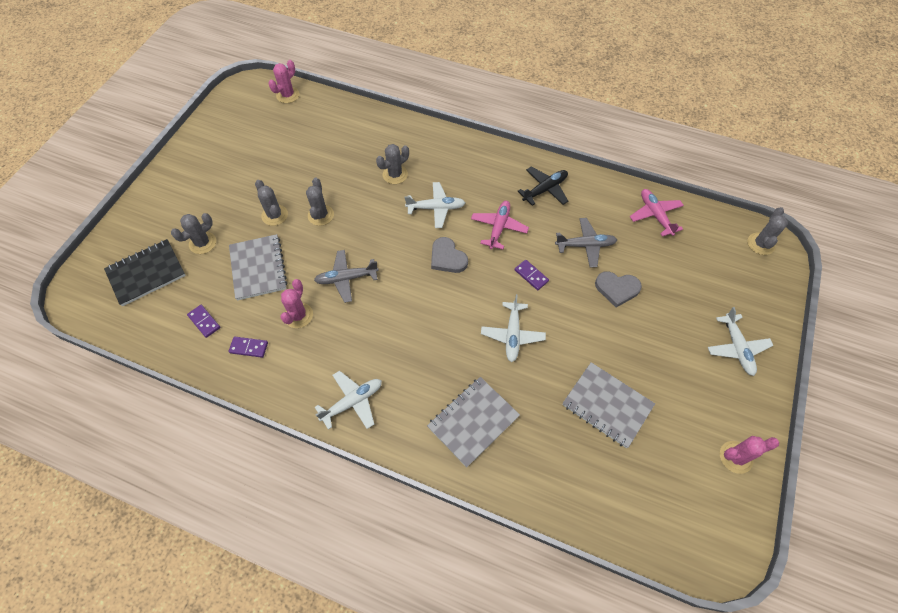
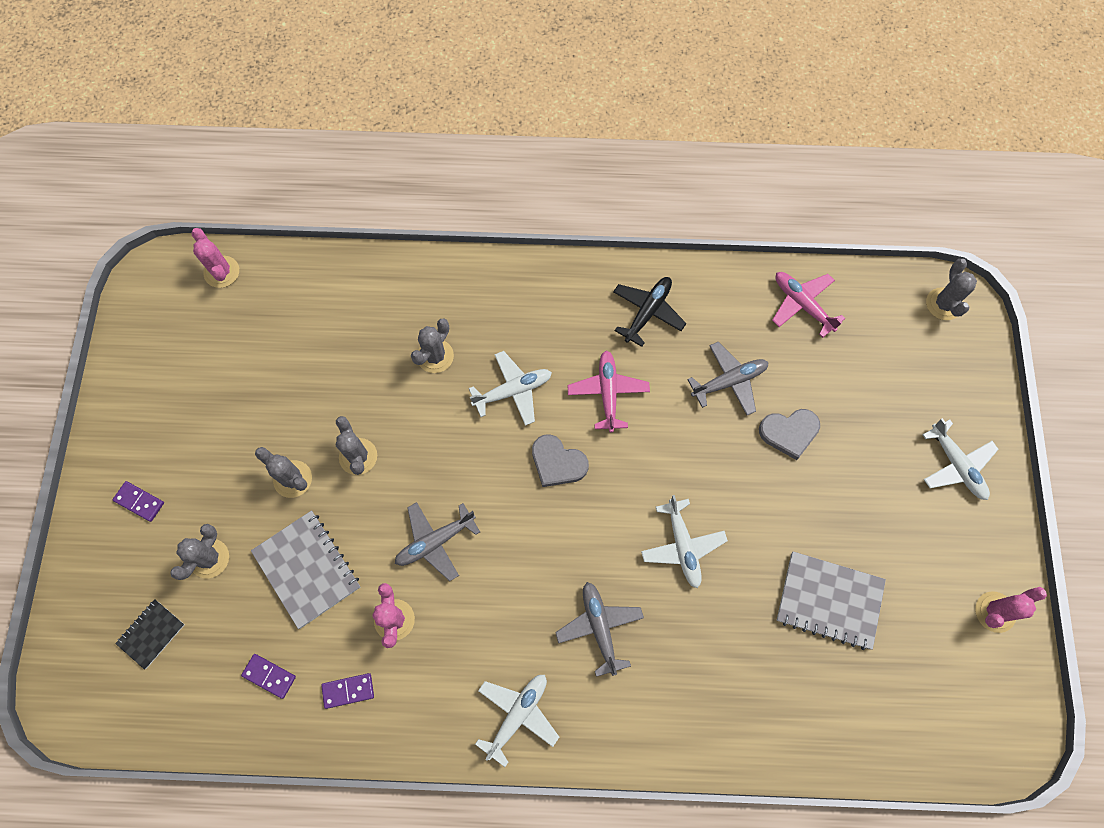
camera: 20 degrees left, 10 degrees up
black notebook [104,239,186,306] -> black notebook [115,599,185,670], size x0.57
pink cactus [268,60,299,103] -> pink cactus turned 45 degrees counterclockwise [192,228,239,288]
grey notebook [427,377,520,467] -> none
purple domino [515,260,549,290] -> purple domino moved to [113,481,164,522]
none -> grey plane [555,582,644,677]

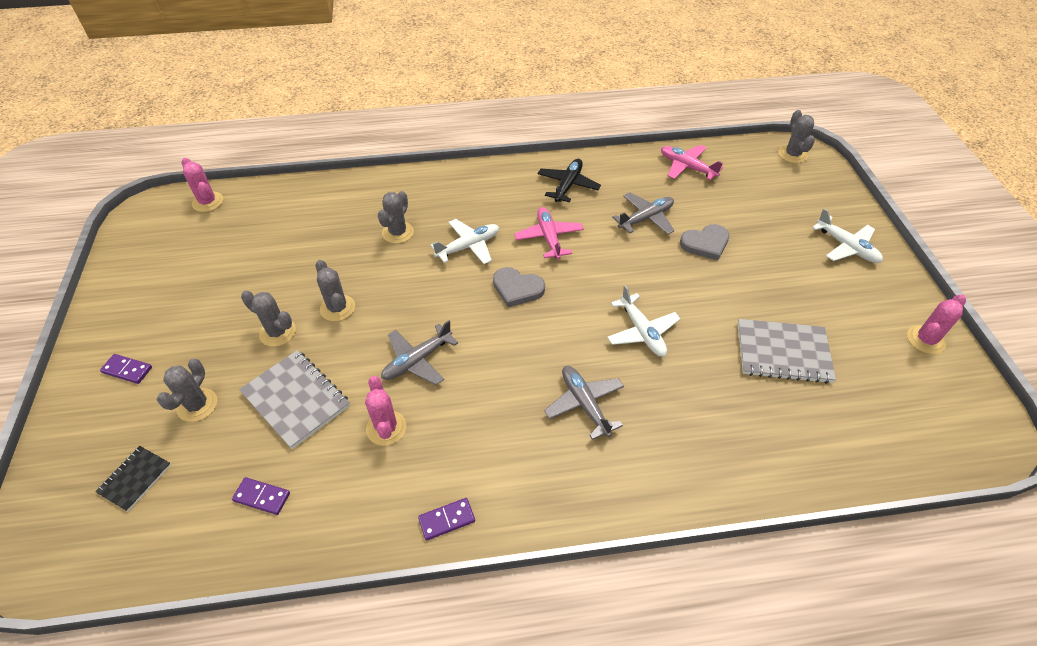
camera: 10 degrees left, 20 degrees down
purple domino [321,673,374,709] -> purple domino moved to [418,498,475,541]
white plane [475,675,559,767] -> none

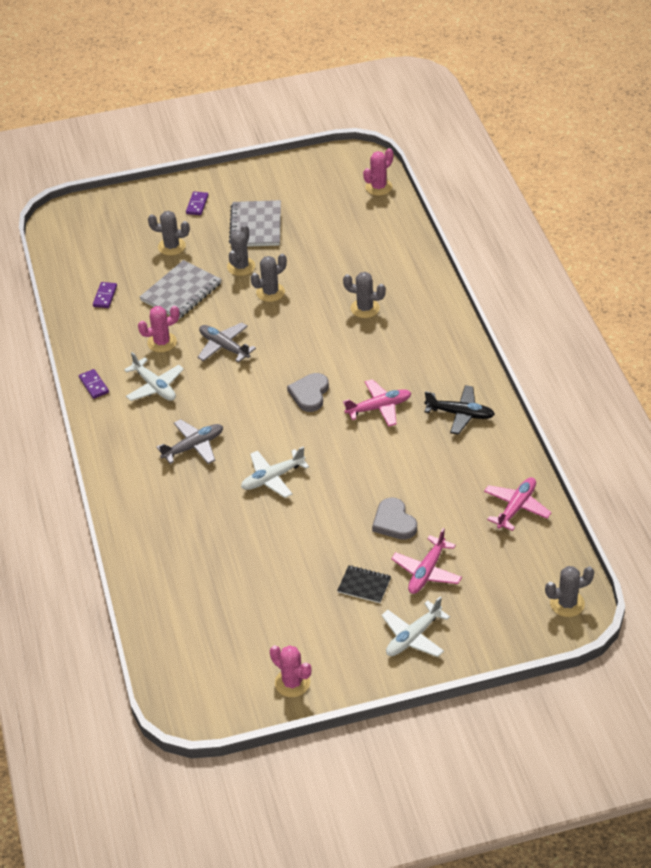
camera: 85 degrees right, 5 degrees down
black notebook [95,446,171,511] -> black notebook moved to [337,565,391,603]
white plane [430,219,499,264] -> white plane moved to [124,352,184,401]
grey plane [612,192,674,234] -> none
grey notebook [738,319,836,384] -> grey notebook moved to [229,200,281,247]
none -> pink plane [391,528,462,594]

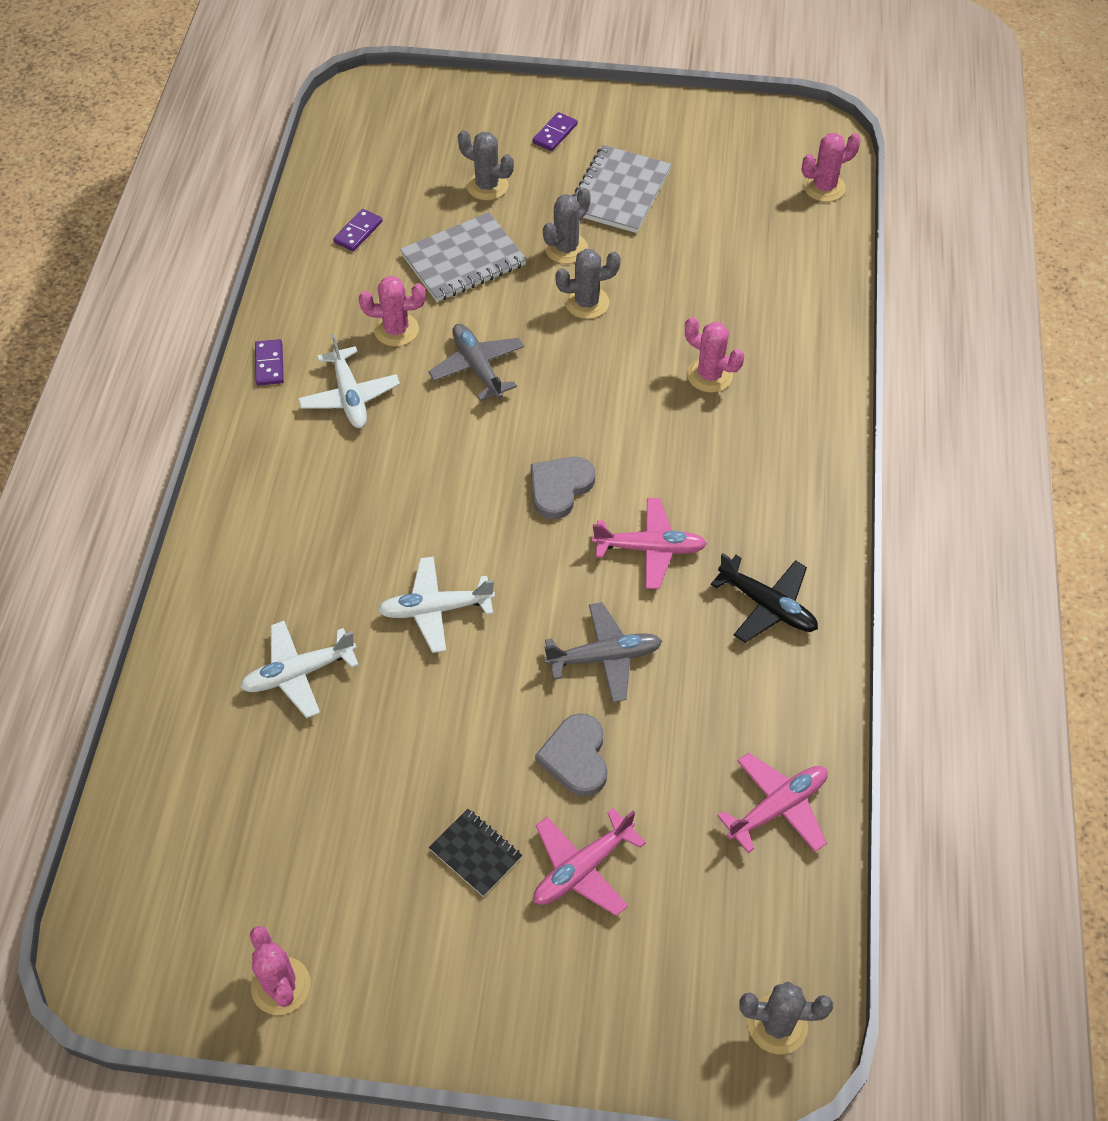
camera: 20 degrees right, 10 degrees up
grey plane [157,419,223,464] -> grey plane moved to [544,602,662,702]
grey cactus [343,272,386,318] -> pink cactus [685,317,744,392]
white plane [381,596,450,657] -> white plane moved to [240,621,359,718]

